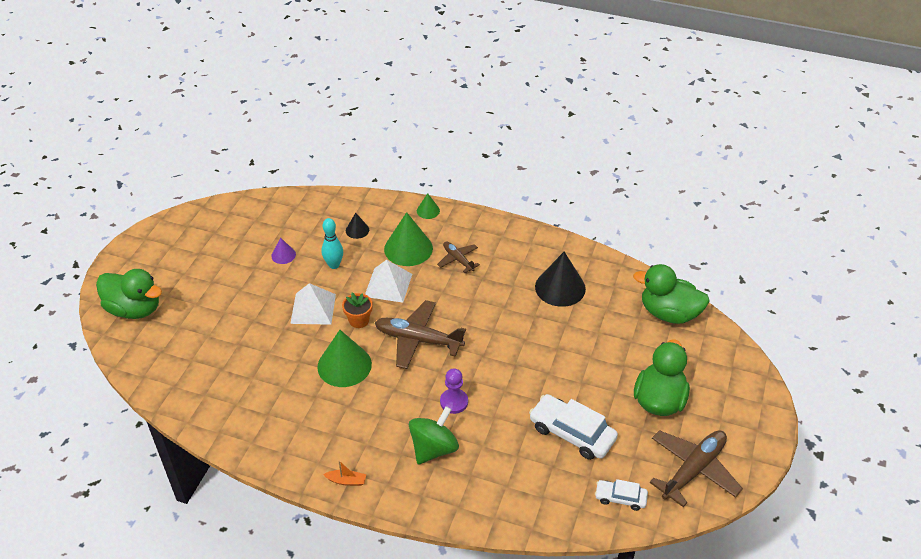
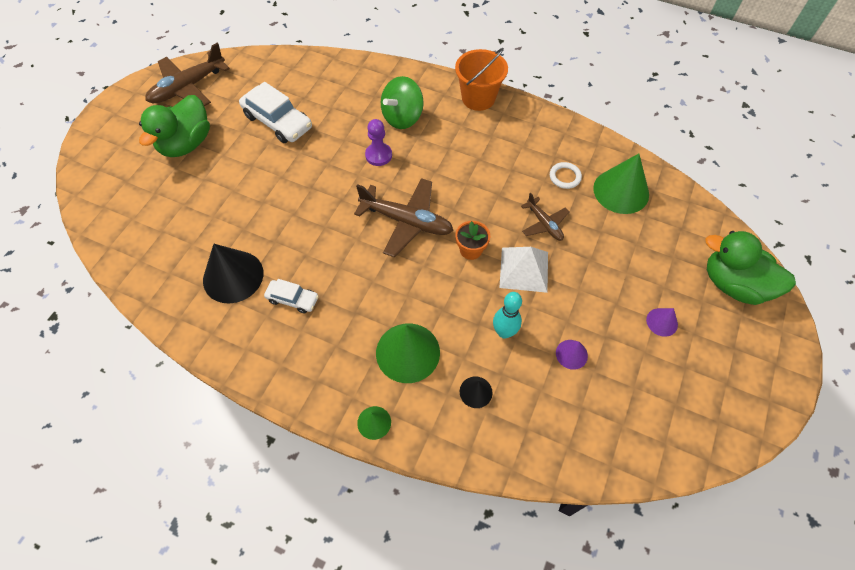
camera: 175 degrees left, 15 degrees up
green cone [317,330,372,387] -> green cone moved to [593,154,649,214]
orange boat [323,461,366,486] -> orange bucket [455,48,508,111]
white pyramid [365,260,412,303] -> none
brown plane [437,241,480,273] -> brown plane moved to [521,193,569,241]
white car [595,479,648,511] -> white car moved to [264,279,319,314]
green duck [633,264,710,324] -> none
none -> white ring [550,162,582,189]
none -> purple cone [646,308,678,337]

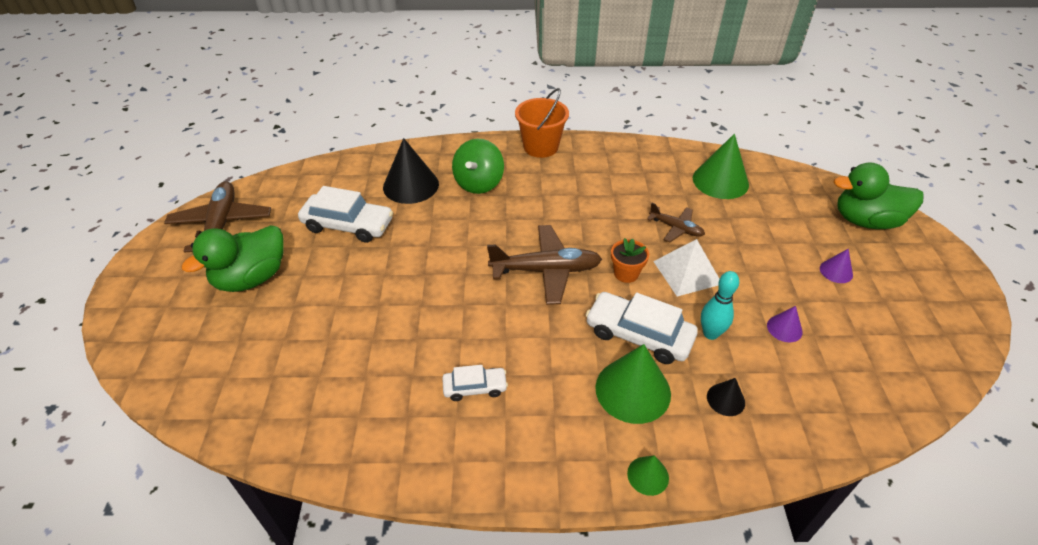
camera: 25 degrees left, 15 degrees down
green duck [139,95,210,157] -> green duck turned 45 degrees clockwise [181,225,284,292]
brown plane [145,43,230,106] -> brown plane turned 150 degrees clockwise [164,181,271,253]
black cone [203,244,263,304] -> black cone moved to [383,138,439,204]
purple pawn [365,119,392,166] -> none
white ring [550,162,582,189] -> none
none -> white car [586,292,698,364]

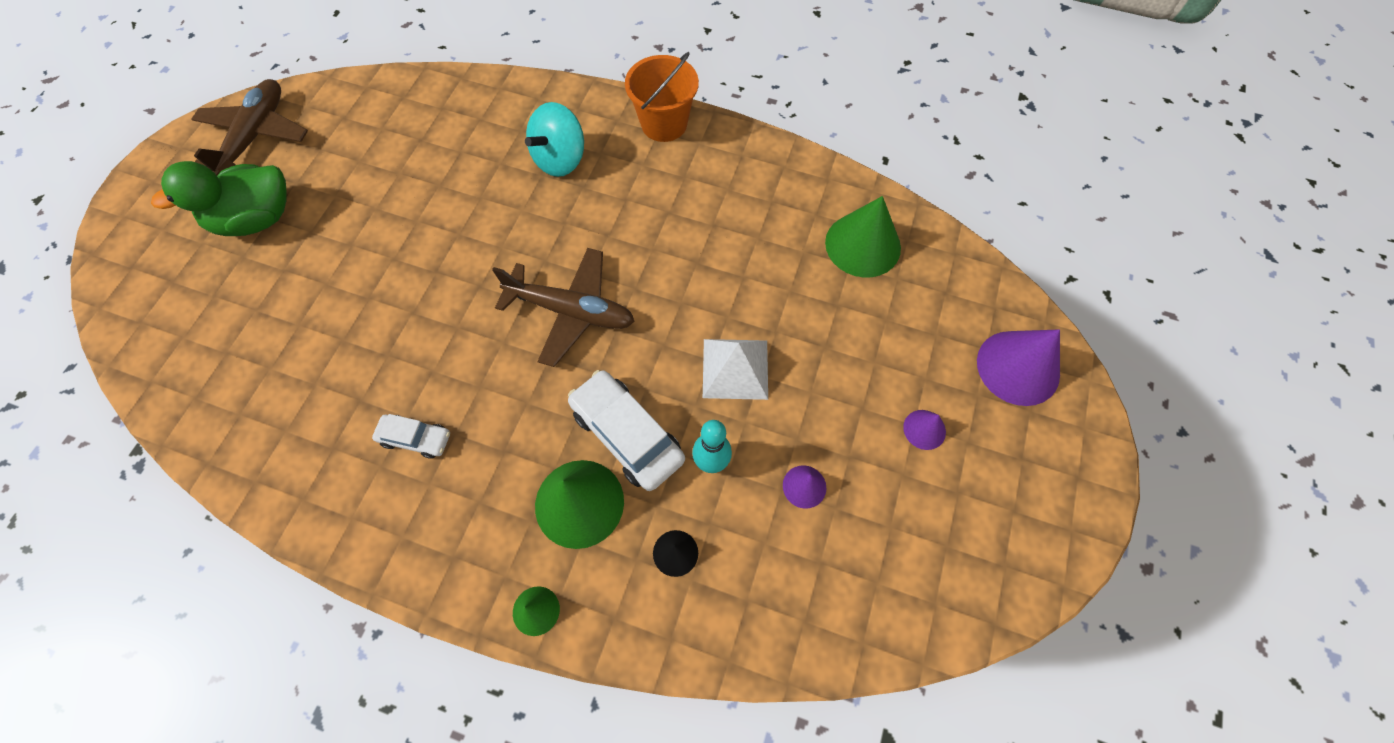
camera: 20 degrees right, 20 degrees up
white car [298,186,393,243] -> none
black cone [383,138,439,204] -> none
green spinning top [452,139,504,194] -> turquoise spinning top [525,102,584,177]
orange flower pot [611,238,649,283] -> none
brown plane [647,203,705,243] -> none
green duck [834,162,924,229] -> purple cone [977,330,1060,406]

